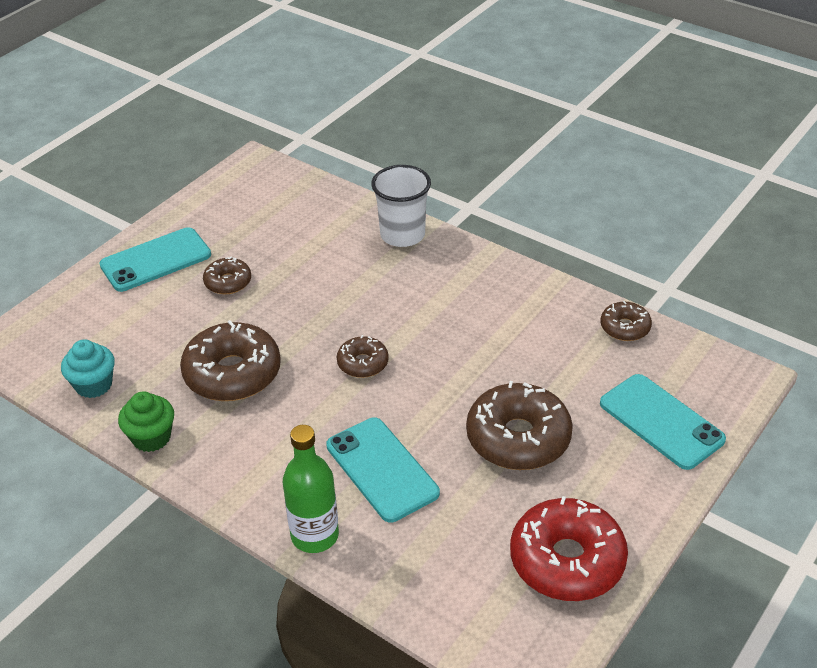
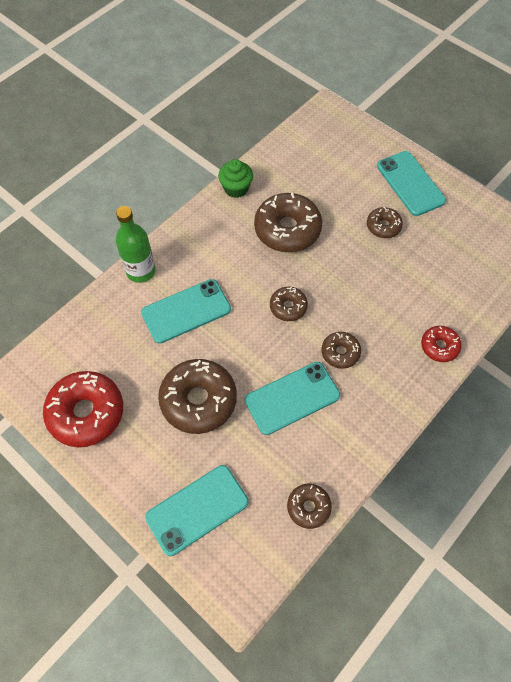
camera: 95 degrees right, 20 degrees up
turquoise cupcake [61,340,115,398] -> none
white cup [371,165,431,247] -> red donut [421,326,462,362]
none -> turquoise phone [245,362,340,435]
none -> brown donut [321,332,361,369]

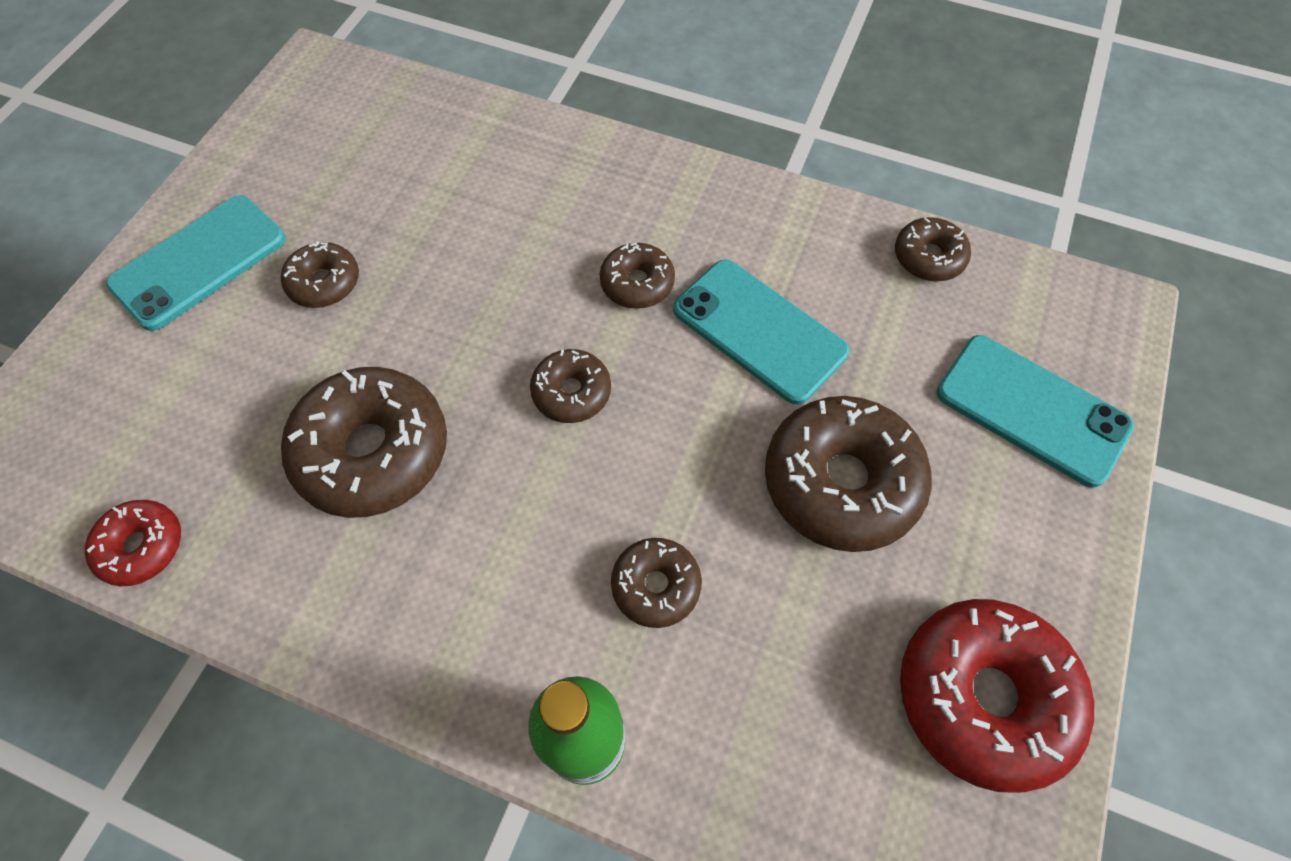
camera: 110 degrees left, 0 degrees up
turquoise phone [141,279,231,344] -> brown donut [611,538,702,628]
green cupcake [218,159,253,198] -> none
red donut [421,326,462,362] -> red donut moved to [85,500,181,586]

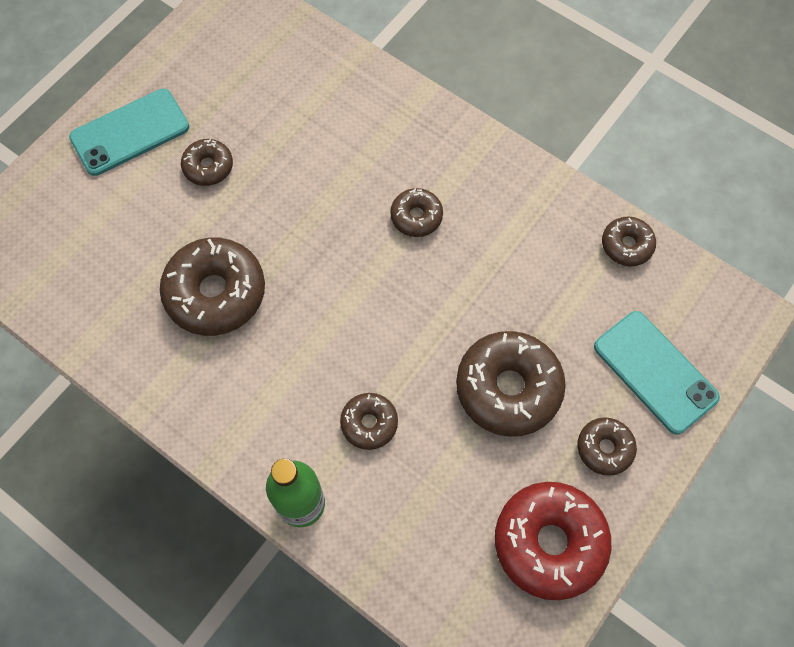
camera: 15 degrees right, 5 degrees up
red donut [85,500,181,586] -> none
brown donut [530,349,611,423] -> brown donut moved to [577,417,637,476]
turquoise phone [673,260,849,405] -> none

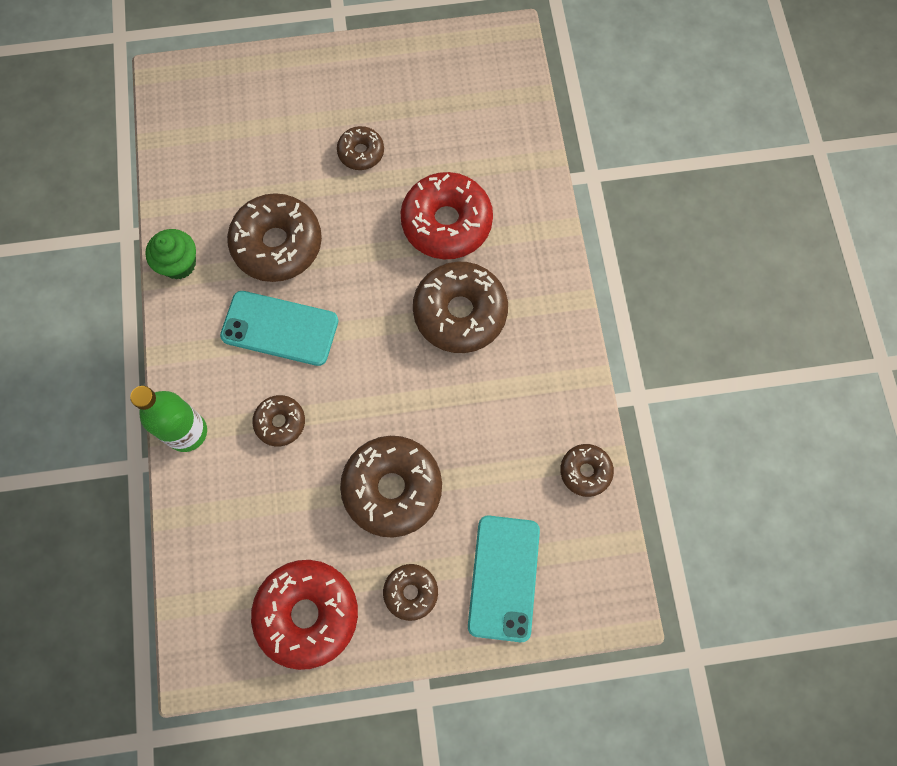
camera: 45 degrees right, 5 degrees up
turquoise phone [69,89,189,176] -> turquoise phone moved to [220,291,338,366]
brown donut [390,188,443,237] -> brown donut [413,262,508,353], size x1.89
none -> green cupcake [145,229,196,279]
none -> red donut [401,172,493,259]

